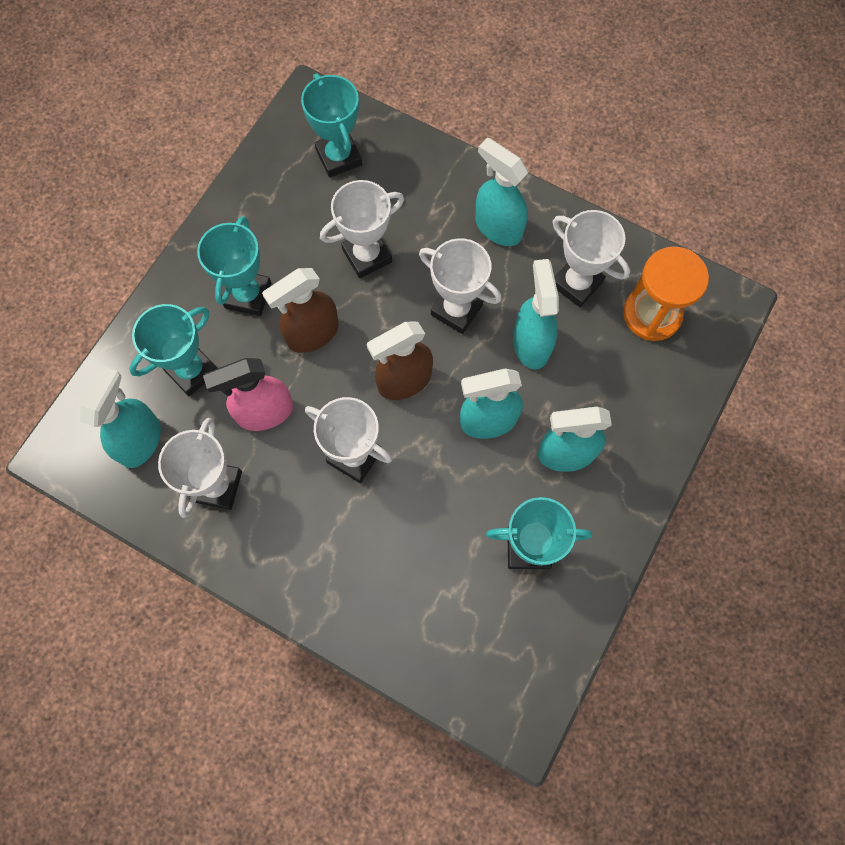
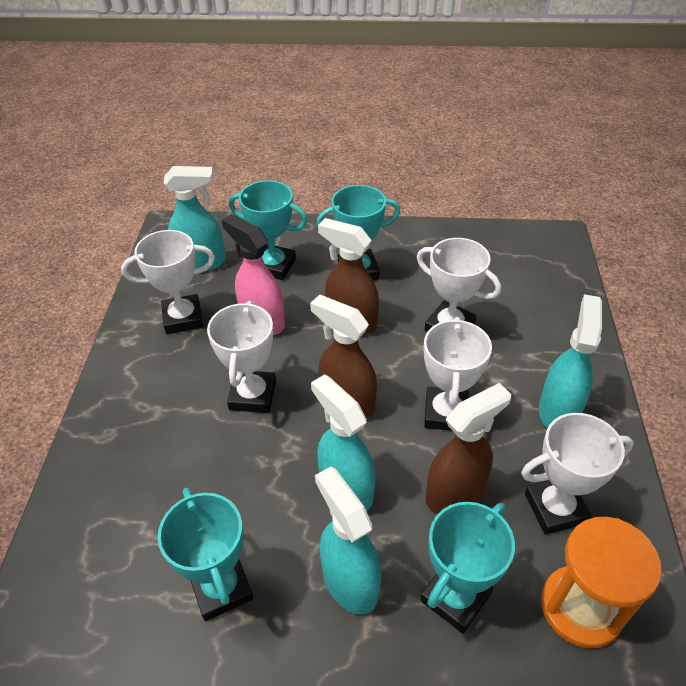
camera: 65 degrees right, 25 degrees down
turquoise trophy [301,74,362,178] -> turquoise trophy moved to [420,502,515,634]
turquoise spray bottle [513,259,559,370] -> brown spray bottle [426,383,511,514]
white trophy [553,210,630,307] -> white trophy turned 60 degrees clockwise [521,413,634,535]

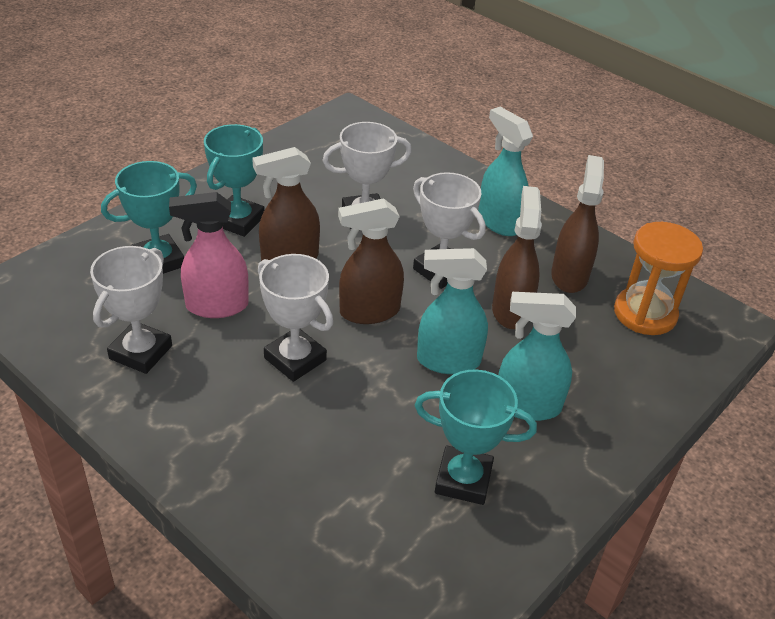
camera: 55 degrees left, 5 degrees down
turquoise spray bottle [164,166,226,272] -> none
turquoise trophy [420,502,515,634] -> none
white trophy [521,413,634,535] -> brown spray bottle [551,155,604,293]

